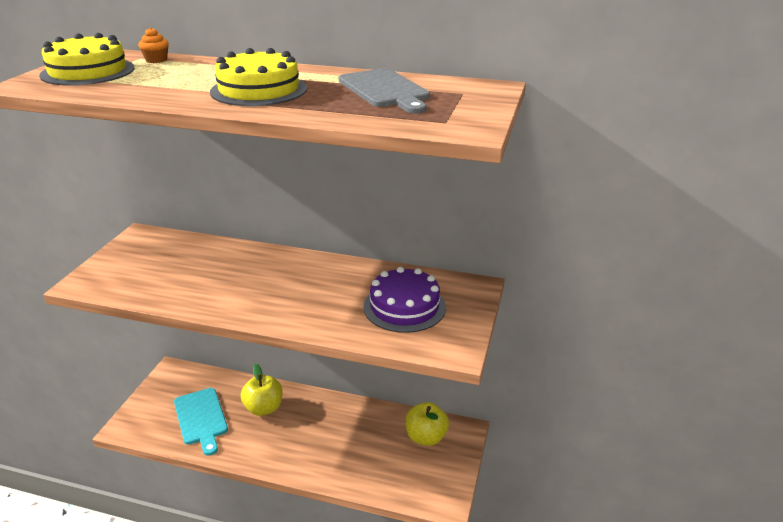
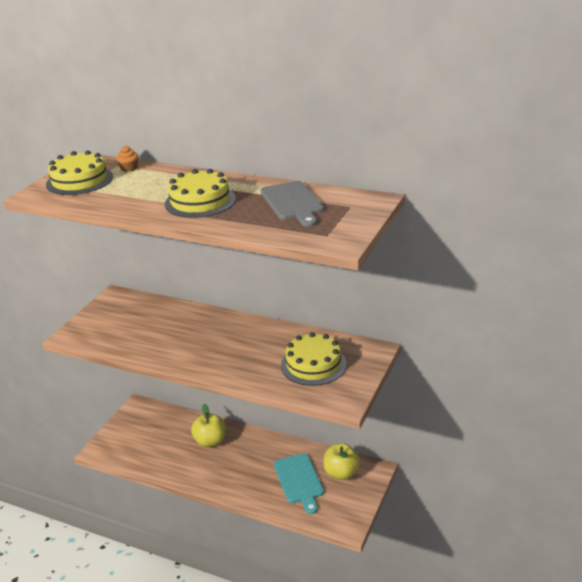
camera: 10 degrees right, 0 degrees up
turquoise cutting board [174,388,228,456] -> turquoise cutting board moved to [274,453,324,514]
purple cake [363,267,446,333] -> yellow cake [281,332,347,386]

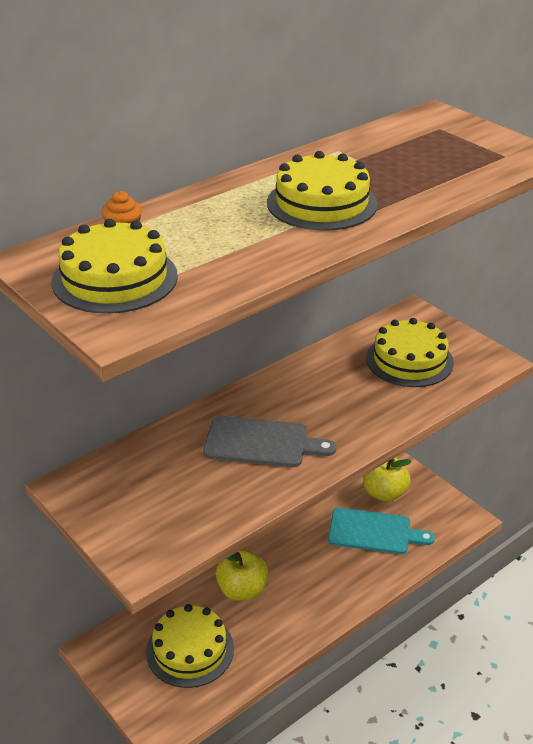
camera: 65 degrees left, 5 degrees up
grey cutting board [261,181,324,227] -> grey cutting board moved to [203,416,336,467]
none -> yellow cake [146,604,234,688]

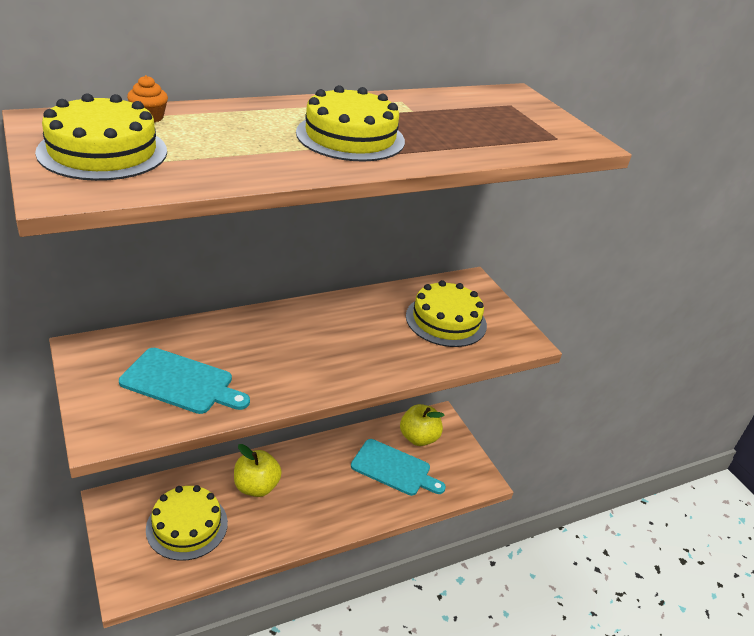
camera: 10 degrees right, 0 degrees up
grey cutting board [203,416,336,467] -> none
none -> turquoise cutting board [119,348,250,414]

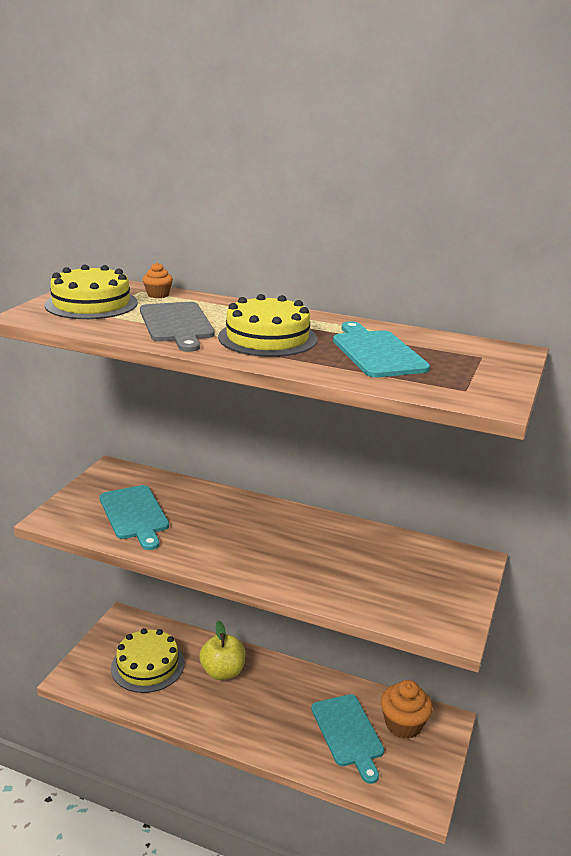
camera: 50 degrees right, 10 degrees down
yellow apple [400,404,445,446] -> orange cupcake [381,680,433,739]
yellow cake [406,280,487,347] -> none
none -> grey cutting board [140,302,215,352]
none -> turquoise cutting board [333,321,430,377]

